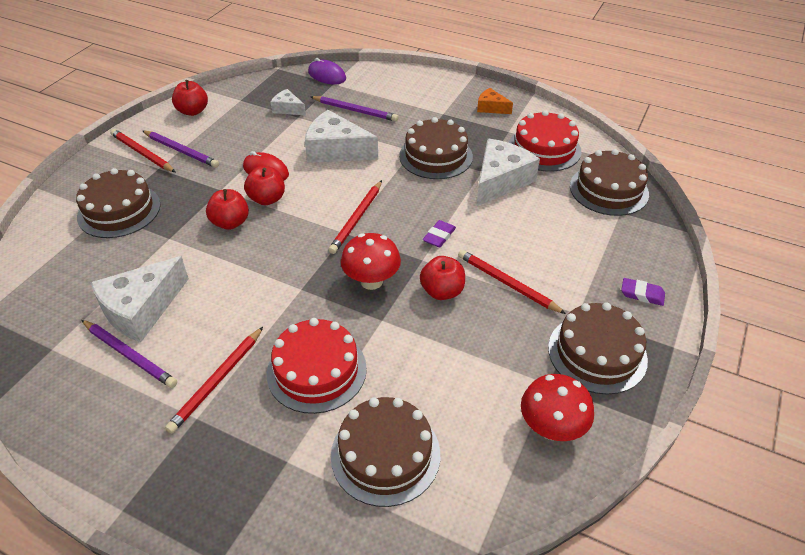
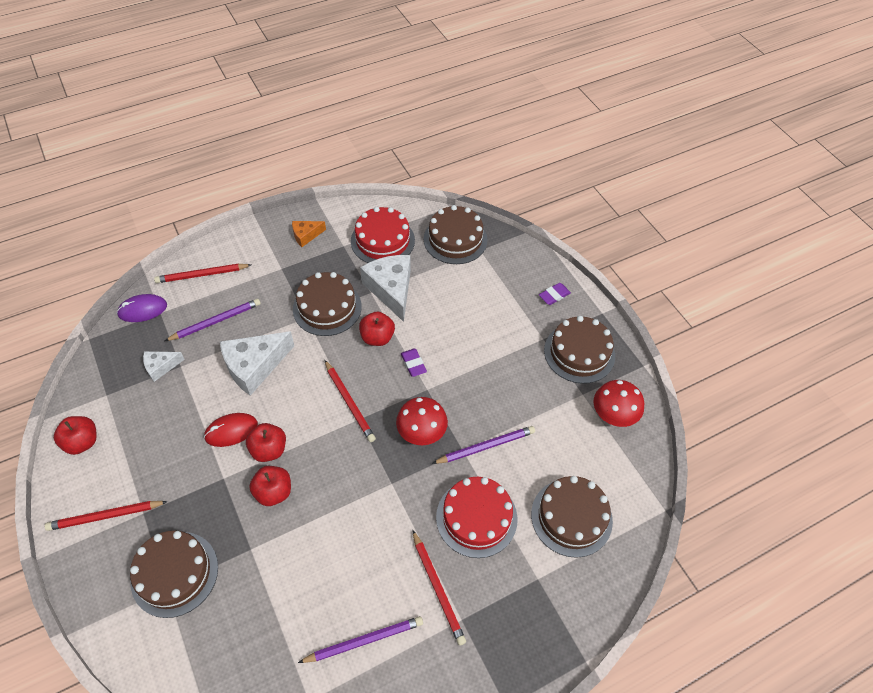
camera: 55 degrees left, 10 degrees up
white cheese [90,256,189,342] -> none
purple pencil [143,131,219,168] -> purple pencil moved to [432,426,535,464]
red apple [420,256,465,300] -> red apple moved to [359,312,395,346]
red pencil [458,250,566,314] -> red pencil moved to [154,264,251,283]

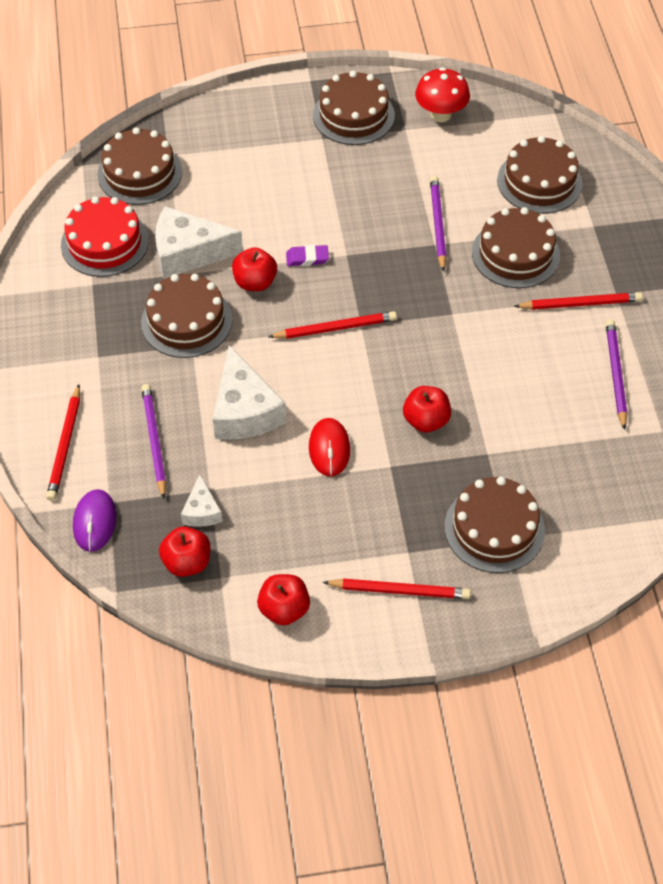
camera: 70 degrees left, 0 degrees up
red pencil [45,501,168,531] -> red pencil turned 90 degrees counterclockwise [323,578,471,599]
red apple [246,423,286,462] -> red apple moved to [159,526,210,577]
orange cheese [292,221,326,247] -> none
red mushroom [396,397,448,445] -> none
red cake [436,477,518,558] -> brown cake [472,207,560,288]
purple eraser [539,283,571,305] -> none

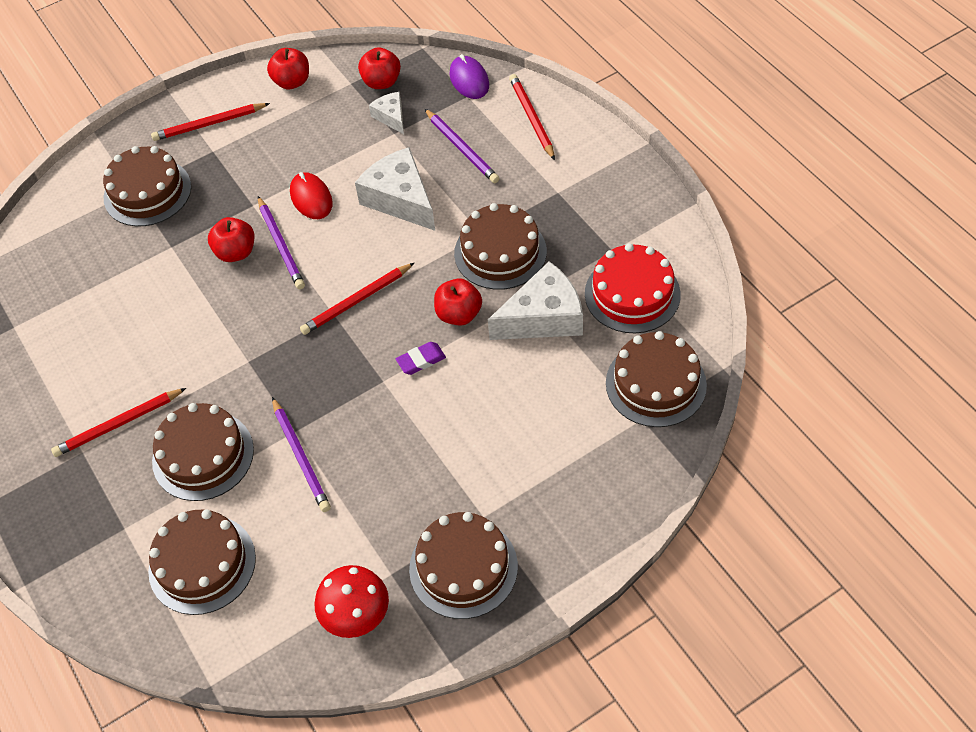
camera: 160 degrees right, 0 degrees up
purple pencil [606,319,627,430] -> purple pencil moved to [258,196,305,289]

